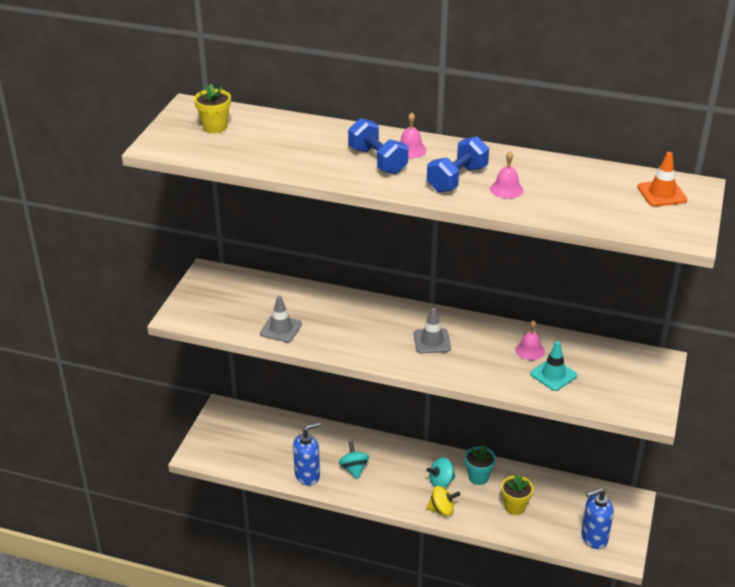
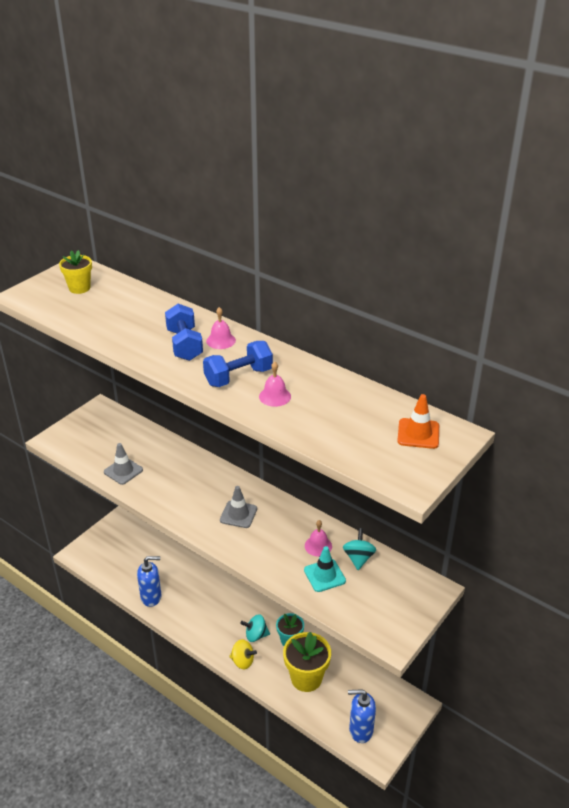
camera: 20 degrees right, 0 degrees up
turquoise spinning top [339,441,369,479] -> turquoise spinning top moved to [343,528,376,570]
yellow flower pot [501,474,533,515] -> yellow flower pot [283,632,331,692], size x1.62

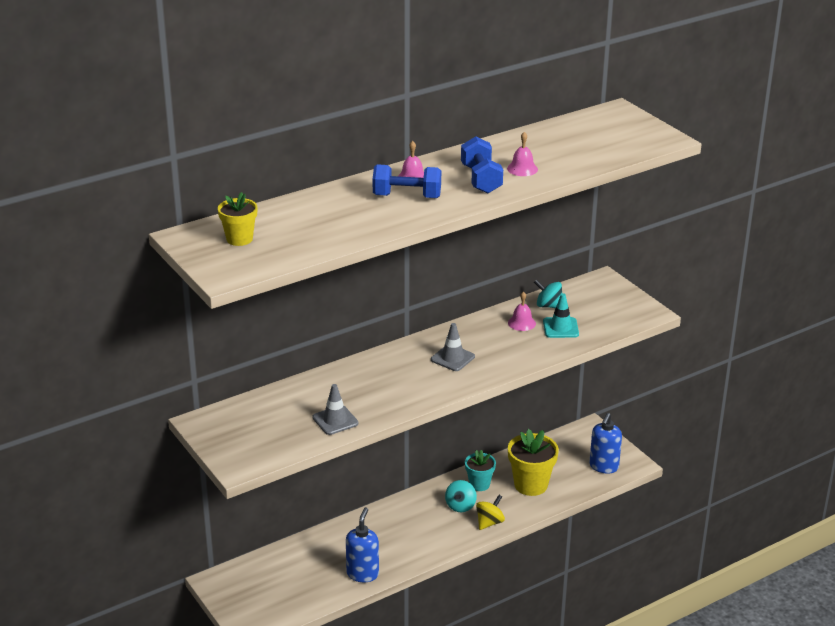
camera: 70 degrees left, 5 degrees down
orange traffic cone [397,394,439,449] -> none

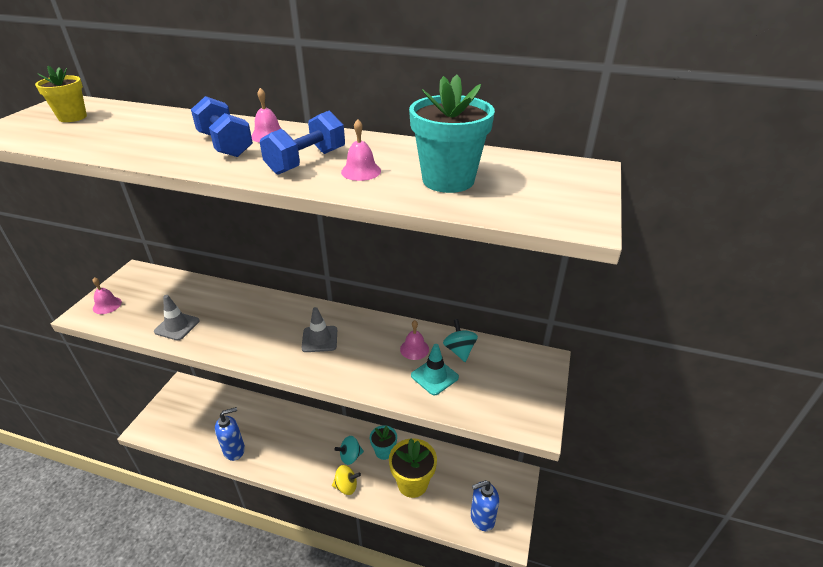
camera: 50 degrees right, 5 degrees up
none -> pink bell [92,277,122,314]
none -> turquoise flower pot [409,75,495,193]

